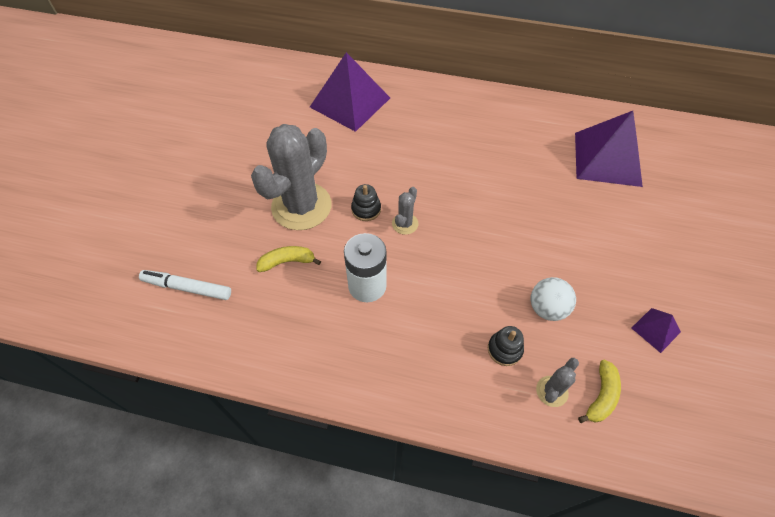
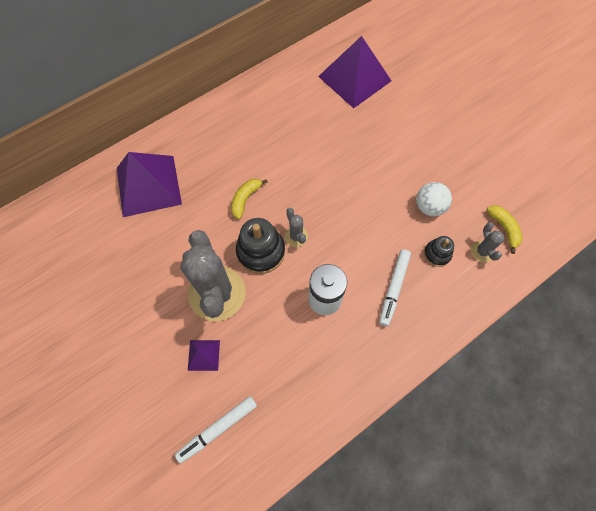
camera: 50 degrees left, 10 degrees up
yellow banana [256,246,321,272] -> yellow banana moved to [231,179,268,219]
black stacking toy [351,184,381,221] -> black stacking toy [236,218,285,274], size x1.77
purple pyramid [632,308,681,353] -> purple pyramid moved to [188,340,220,371]
none -> white marker [379,249,411,326]

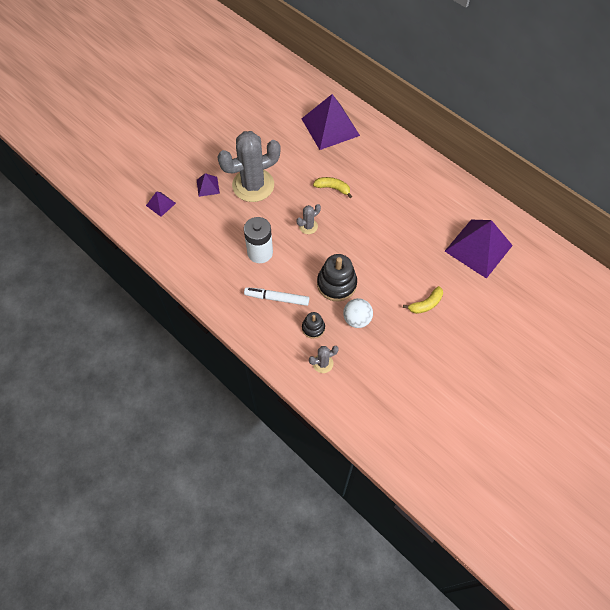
camera: 80 degrees right, 5 degrees down
white marker [175,396,257,463] -> purple pyramid [146,191,176,217]
black stacking toy [236,218,285,274] -> black stacking toy moved to [317,254,357,301]
yellow banana [487,205,523,254] -> yellow banana moved to [403,286,443,314]

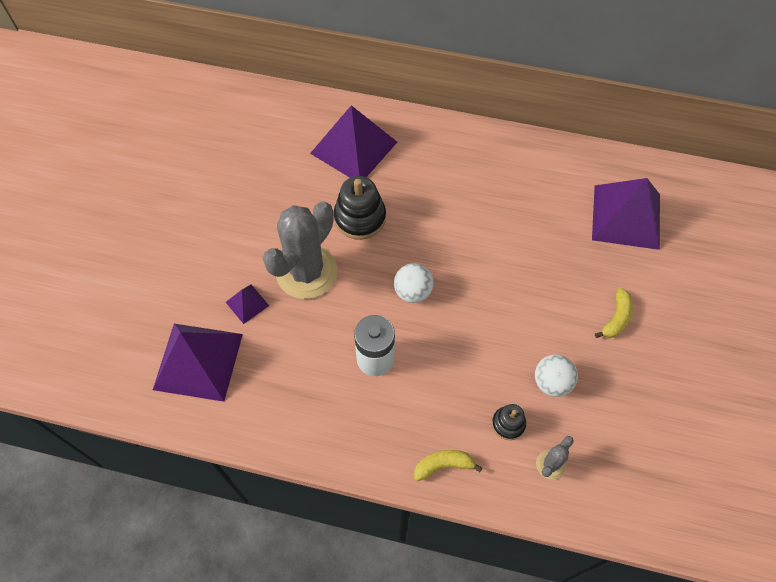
camera: 30 degrees left, 0 degrees up
purple pyramid [146,191,176,217] -> purple pyramid [153,324,243,402], size x2.22
white marker [244,287,309,306] -> none
grey cactus [297,204,321,234] -> white ball [394,263,434,303]
yellow banana [313,177,352,198] -> yellow banana moved to [414,450,482,481]
black stacking toy [317,254,357,301] -> black stacking toy moved to [334,176,386,240]

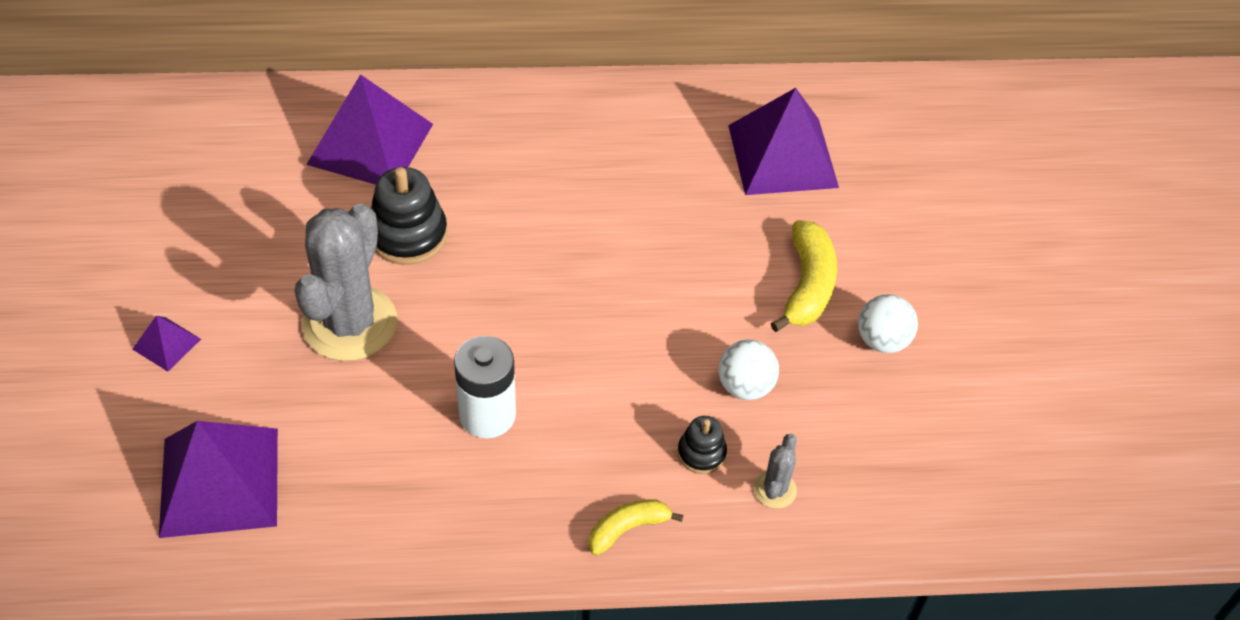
camera: 20 degrees left, 10 degrees down
purple pyramid [226,285,269,324] -> purple pyramid moved to [132,316,201,371]
white ball [394,263,434,303] -> white ball moved to [858,294,918,353]
yellow banana [595,288,633,338] -> yellow banana [771,220,837,332], size x1.58

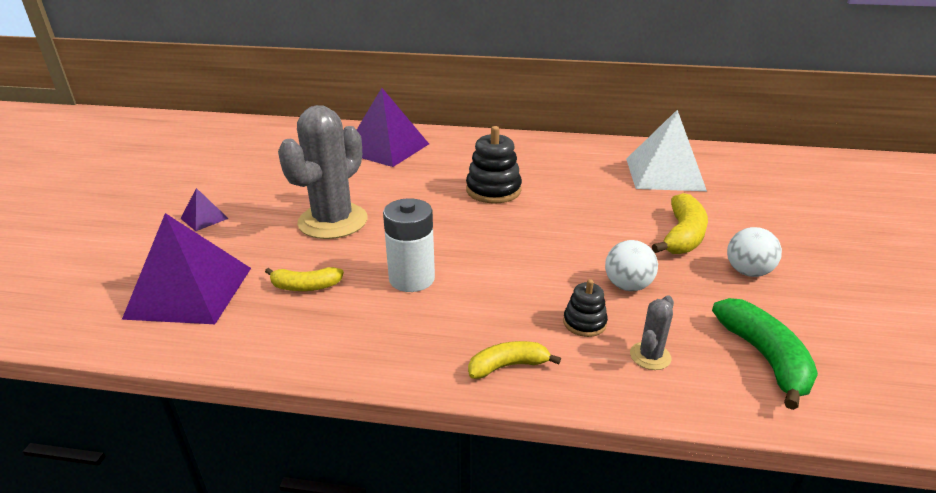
camera: 15 degrees right, 20 degrees down
black stacking toy [371,167,447,265] -> black stacking toy moved to [466,126,522,203]
purple pyramid [728,88,839,195] -> white pyramid [626,110,707,191]
none -> yellow banana [265,267,344,291]
none -> green banana [712,298,818,410]

